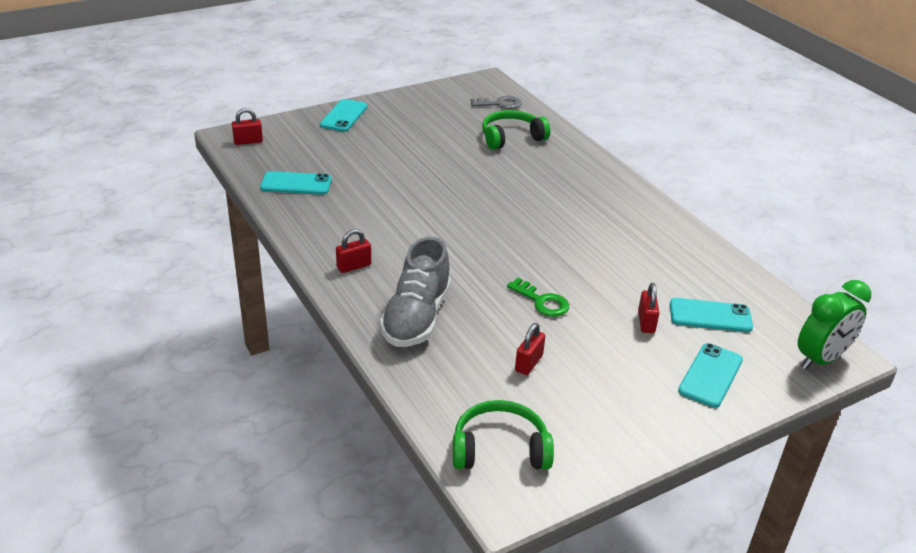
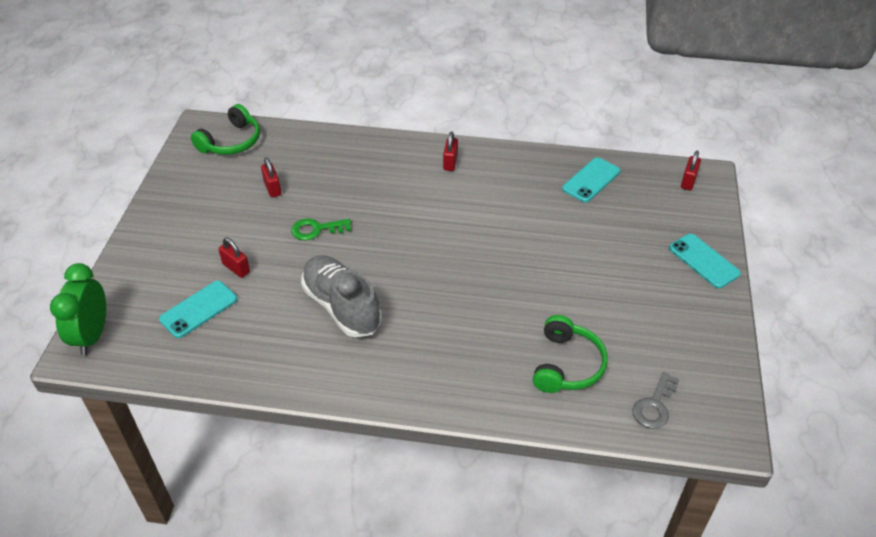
camera: 130 degrees right, 10 degrees up
grey shoe [380,237,451,347] -> grey shoe moved to [301,255,381,338]
turquoise phone [678,343,743,408] -> none

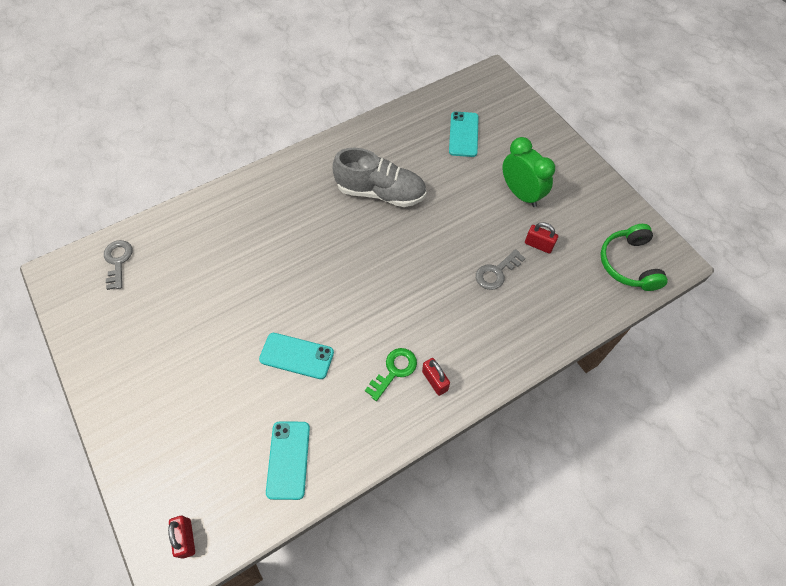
camera: 140 degrees right, 15 degrees up
green clock [50,263,106,355] -> green clock moved to [502,137,555,207]
red padlock [218,238,250,278] -> none
green key [291,218,351,240] -> green key moved to [365,348,417,401]
green headphones [533,315,608,393] -> none
turquoise phone [669,234,741,288] -> turquoise phone moved to [259,333,334,379]
none -> grey key [476,249,525,290]

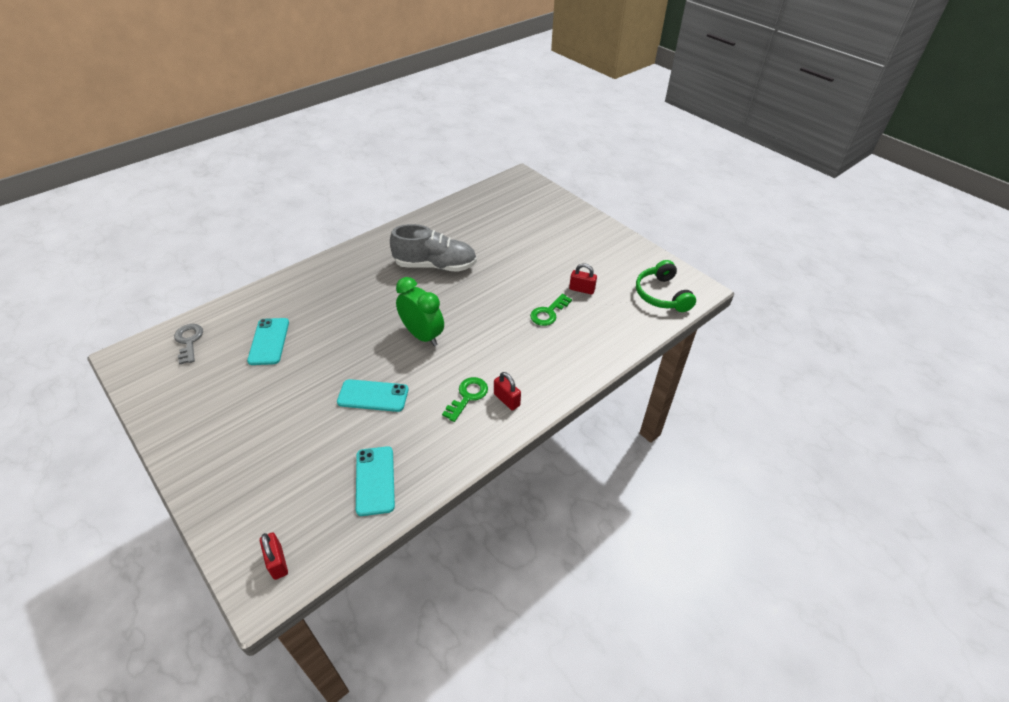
camera: 10 degrees left, 15 degrees down
turquoise phone [449,112,479,157] -> turquoise phone moved to [247,318,289,365]
grey key [476,249,525,290] -> green key [530,294,572,326]
green clock [502,137,555,207] -> green clock moved to [396,277,444,346]

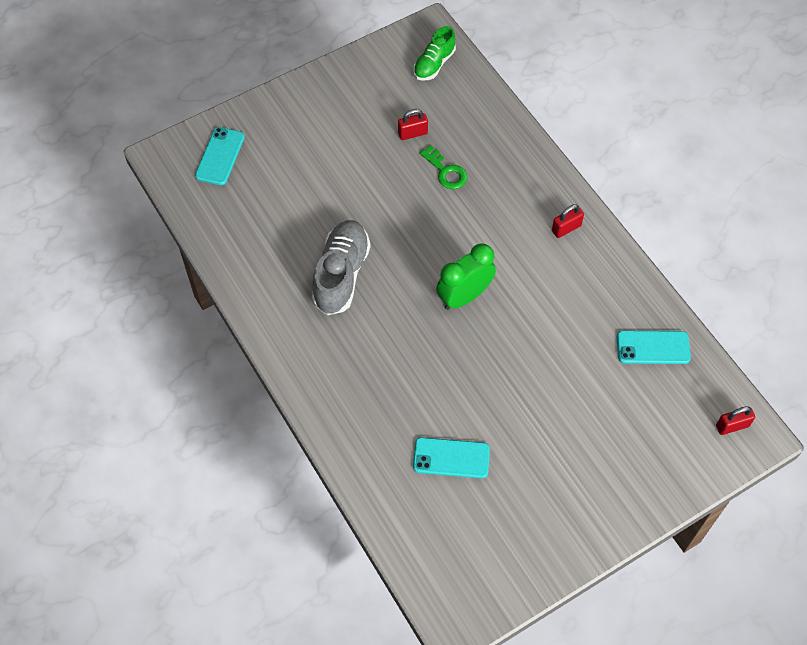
camera: 80 degrees left, 15 degrees up
grey key [174,324,203,364] -> none
turquoise phone [337,379,409,412] -> turquoise phone moved to [195,127,245,185]
green key [442,377,488,422] -> none
red padlock [569,263,597,294] -> red padlock turned 45 degrees clockwise [398,109,428,140]
green headphones [636,260,696,312] -> green shoe [413,26,456,81]

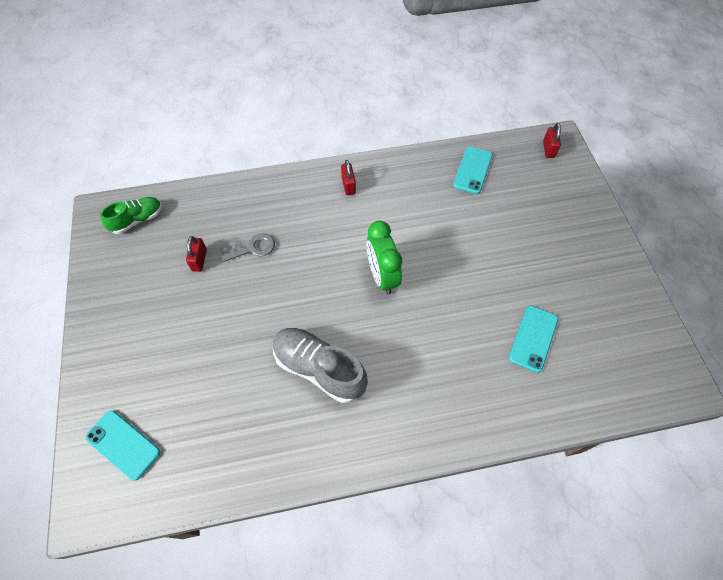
camera: 70 degrees left, 0 degrees up
green shoe [413,26,456,81] -> green shoe turned 90 degrees counterclockwise [100,197,162,234]
green key [420,145,467,189] -> grey key [221,233,275,262]

